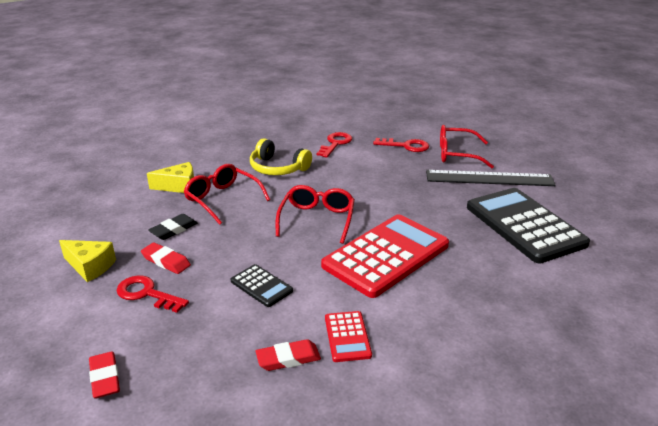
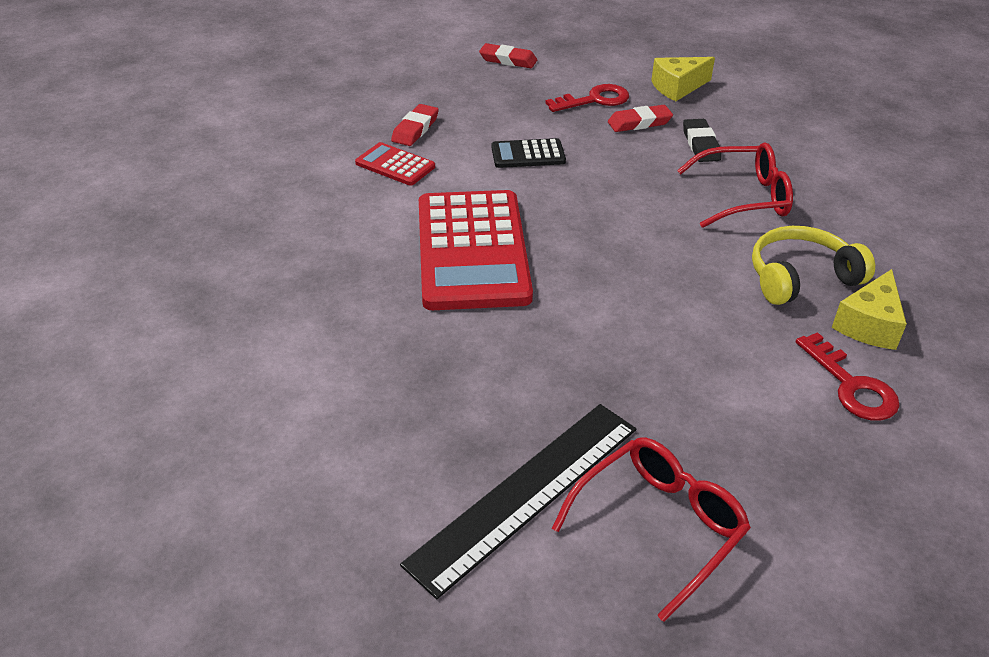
camera: 130 degrees right, 10 degrees up
yellow cheese [147,162,194,193] -> yellow cheese moved to [832,269,907,350]
red glasses [276,185,355,244] -> none
red key [373,138,429,152] -> none
black calculator [467,188,590,263] -> none

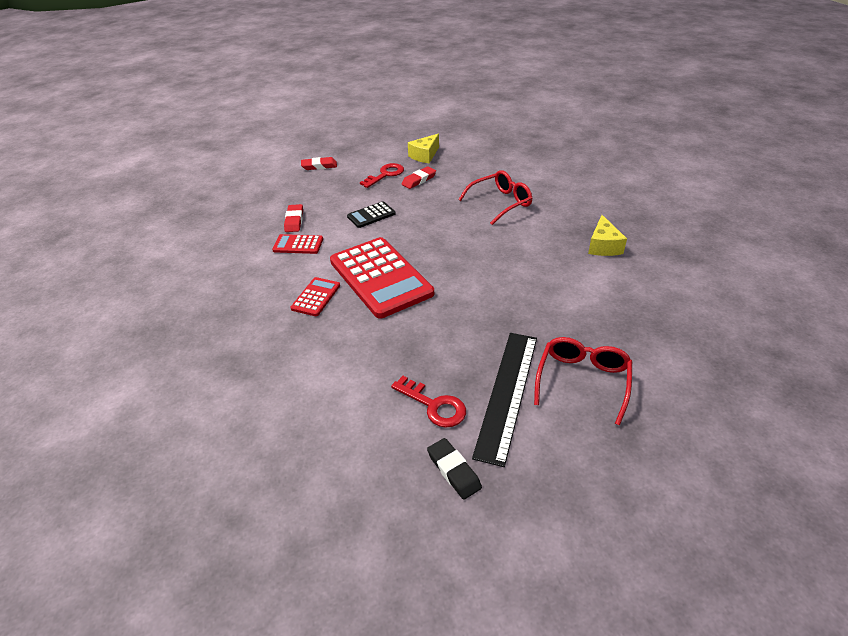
camera: 25 degrees left, 0 degrees up
black eraser [683,119,721,162] -> black eraser moved to [427,438,482,500]
yellow headphones [752,226,875,305] -> none
red key [796,332,900,421] -> red key moved to [391,376,466,428]
none -> red calculator [291,277,340,316]

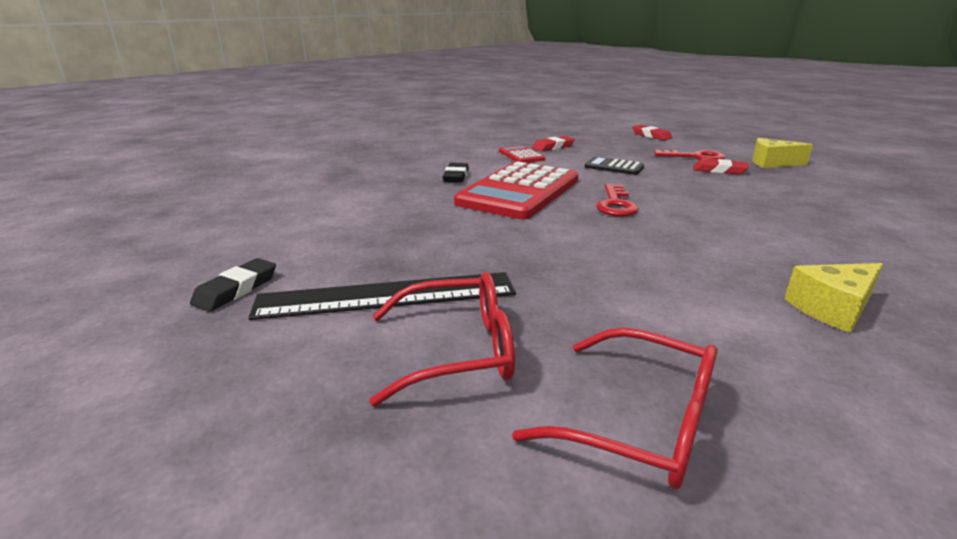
camera: 60 degrees right, 15 degrees down
red calculator [291,277,340,316] -> black eraser [442,163,469,183]
red key [391,376,466,428] -> red key moved to [596,184,638,217]
red glasses [458,170,533,225] -> red glasses moved to [512,327,717,489]

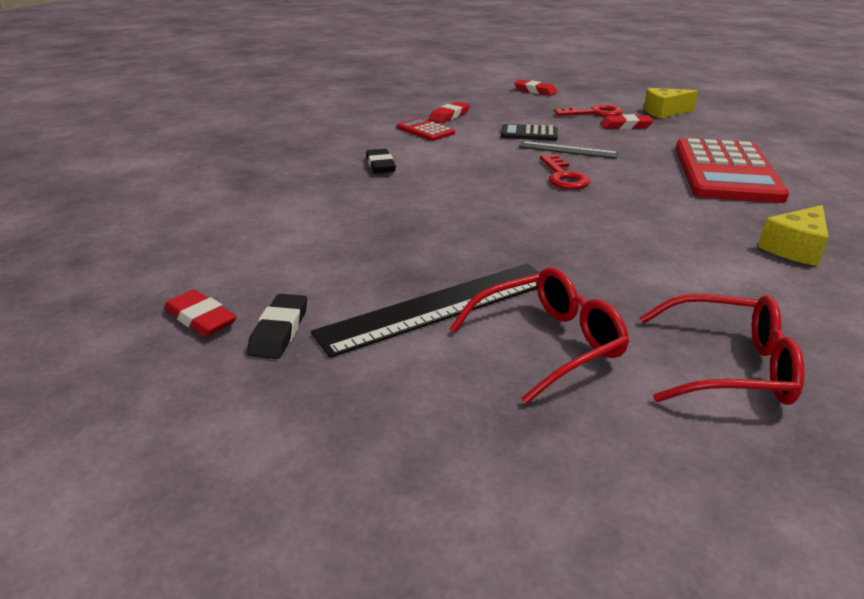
camera: 20 degrees left, 5 degrees up
red calculator [454,161,579,220] -> red calculator moved to [676,138,789,203]
none -> red eraser [164,289,237,337]
none -> black ruler [519,141,618,159]

